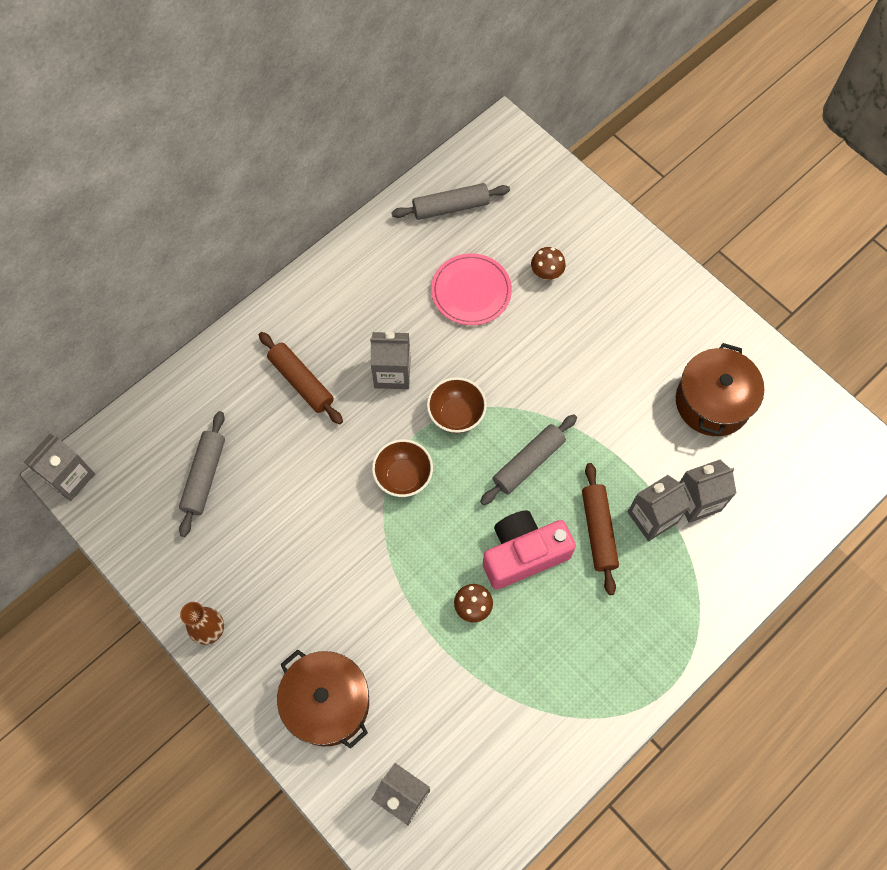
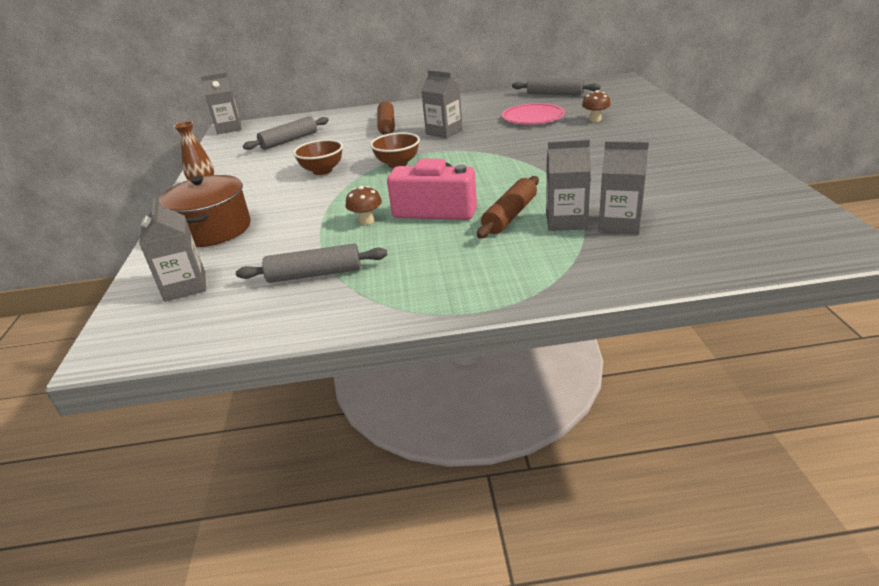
camera: 40 degrees right, 35 degrees down
brown bowl [427,377,487,433] -> brown bowl moved to [293,139,343,175]
grey rolling pin [480,414,577,505] -> grey rolling pin moved to [236,244,387,283]
brown pot [676,343,764,436] -> none

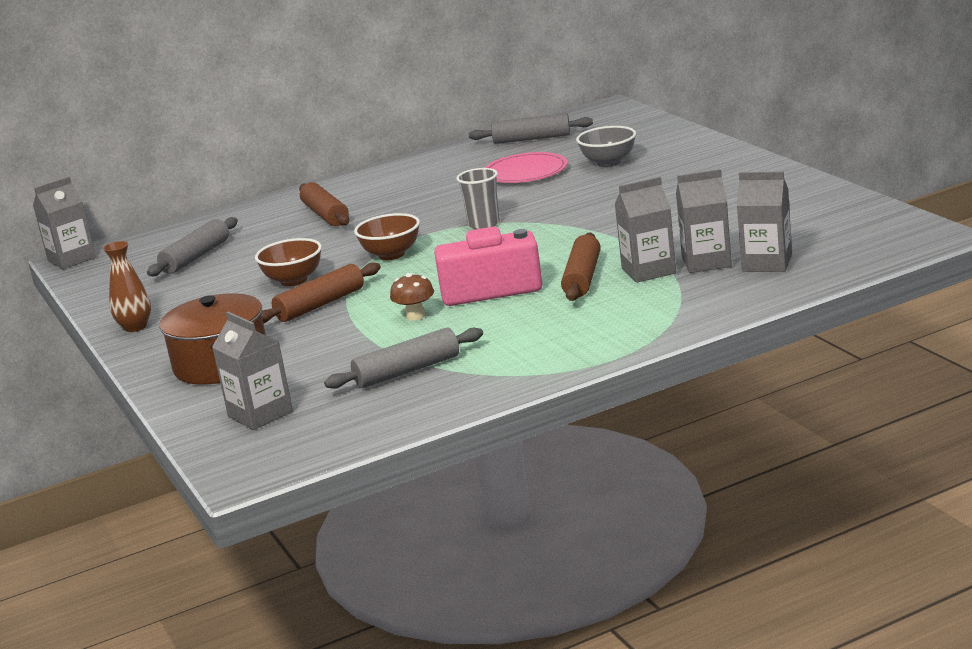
camera: 20 degrees left, 10 degrees down
grey carton [421,70,463,138] -> grey carton moved to [737,172,792,272]
brown mushroom [582,90,611,122] -> grey bowl [576,126,636,167]
none -> brown rolling pin [261,263,381,324]
none -> grey cup [456,168,500,229]

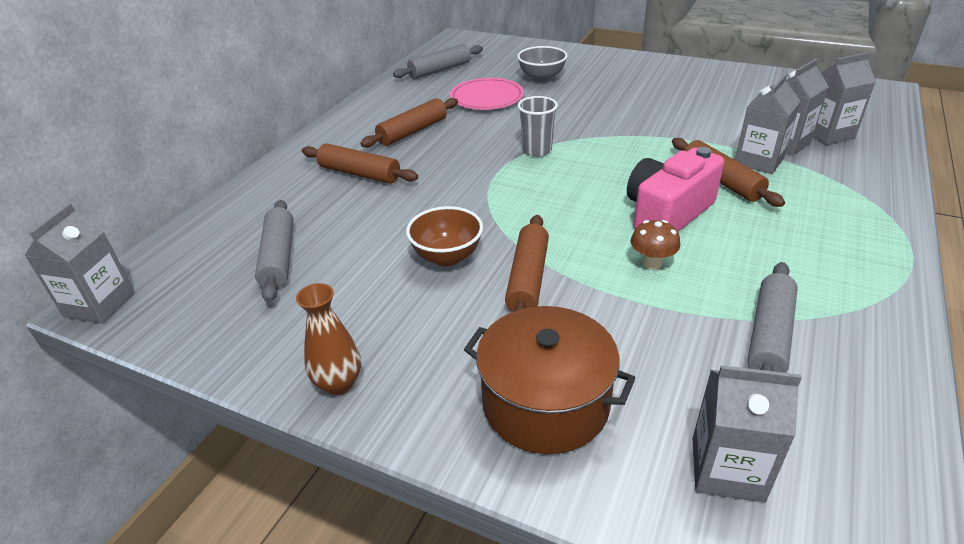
camera: 40 degrees left, 15 degrees up
brown bowl [354,213,420,260] -> none
none -> brown rolling pin [360,98,458,147]

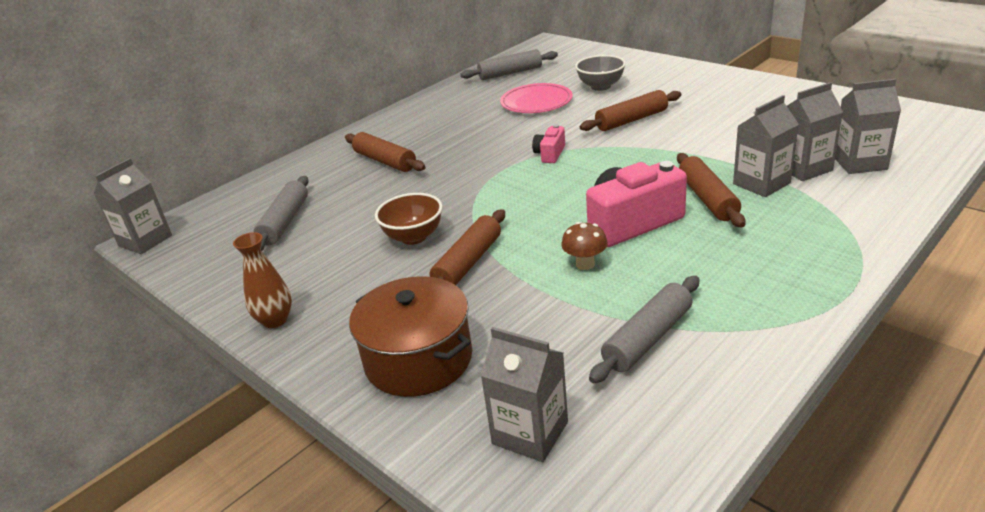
camera: 20 degrees right, 5 degrees down
brown rolling pin [360,98,458,147] -> brown rolling pin moved to [580,90,681,131]
grey cup [518,96,558,156] -> pink camera [532,125,565,163]

